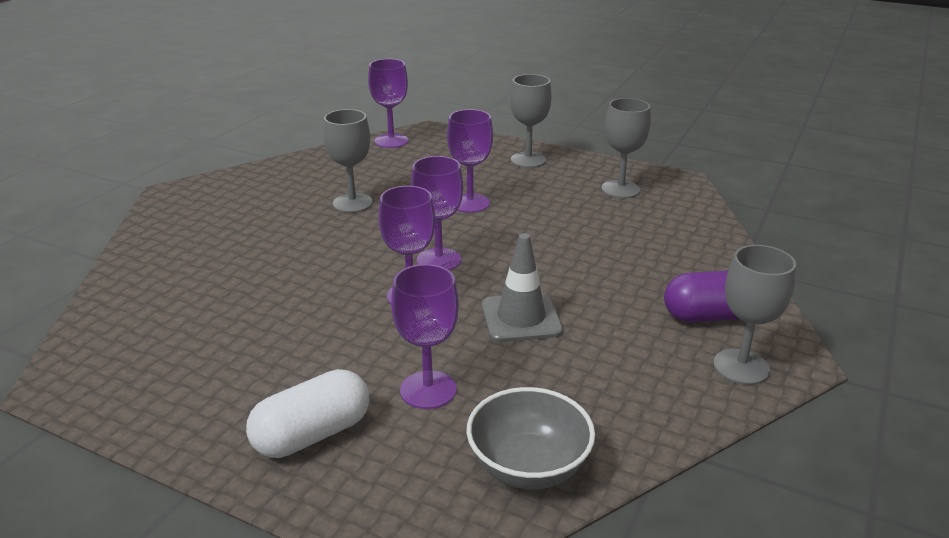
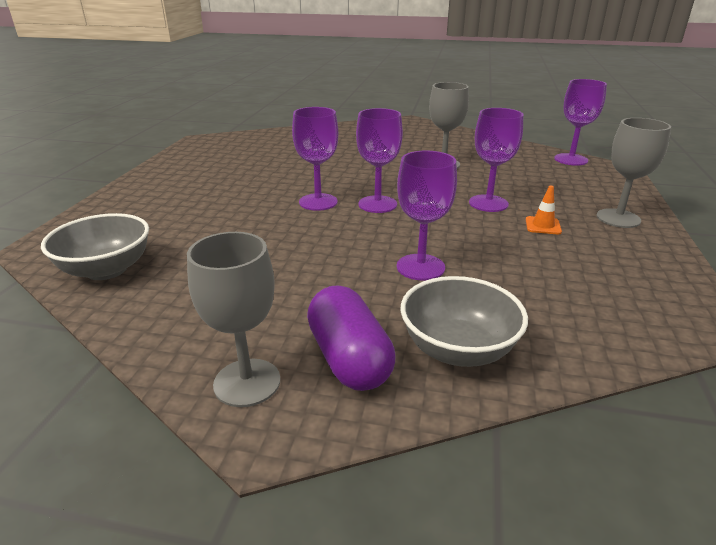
camera: 75 degrees right, 0 degrees up
white capsule [246,369,369,458] -> none
purple goblet [391,264,459,409] -> purple goblet moved to [397,151,457,280]
grey traffic cone [482,233,563,342] -> none
grey goblet [602,98,651,198] -> none
none -> grey bowl [401,276,528,367]
none -> orange traffic cone [526,186,562,234]

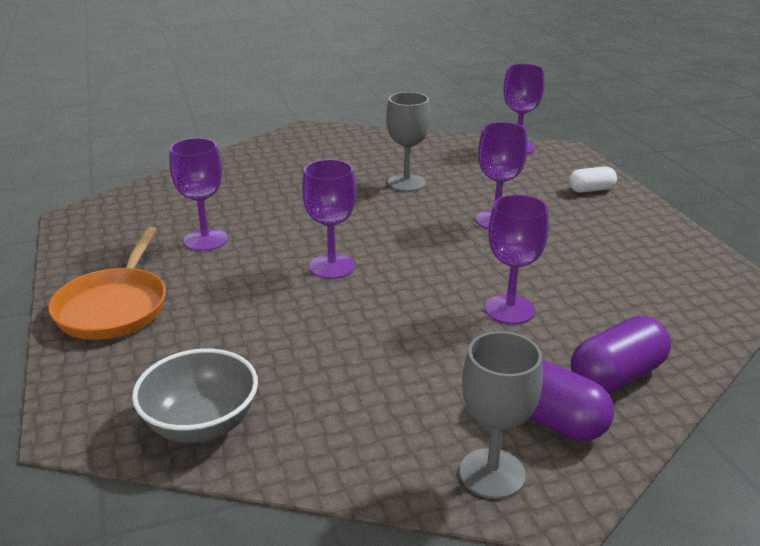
camera: 30 degrees left, 0 degrees up
purple goblet [356,108,403,213] -> purple goblet moved to [169,138,228,251]
grey bowl [401,276,528,367] -> purple capsule [571,316,671,393]
orange traffic cone [526,186,562,234] -> none
grey goblet [597,118,671,228] -> none
none -> orange pan [49,227,166,340]
none -> white capsule [569,166,617,192]

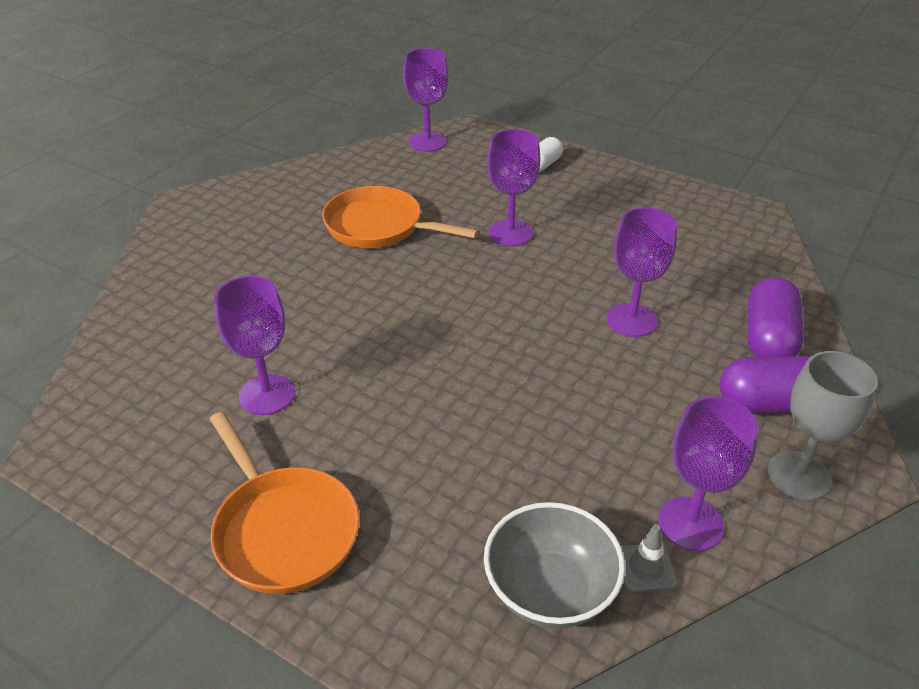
camera: 40 degrees left, 10 degrees up
purple goblet [302,159,356,279] -> purple goblet moved to [658,396,759,551]
grey goblet [386,92,430,192] -> orange pan [322,186,479,248]
none -> grey traffic cone [621,524,678,592]

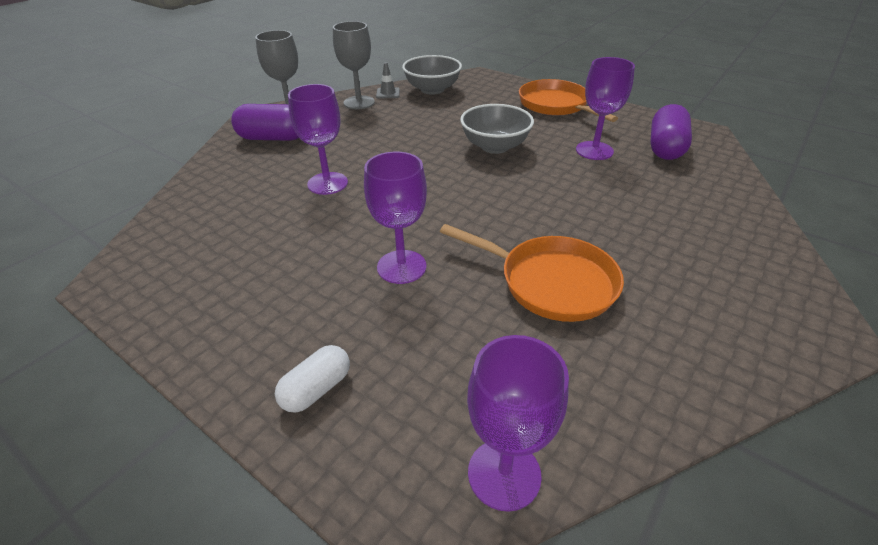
camera: 175 degrees left, 0 degrees up
purple goblet [658,396,759,551] -> grey goblet [333,21,375,109]
purple capsule [747,277,804,357] -> purple capsule moved to [650,104,692,160]
none -> grey bowl [460,104,534,154]

